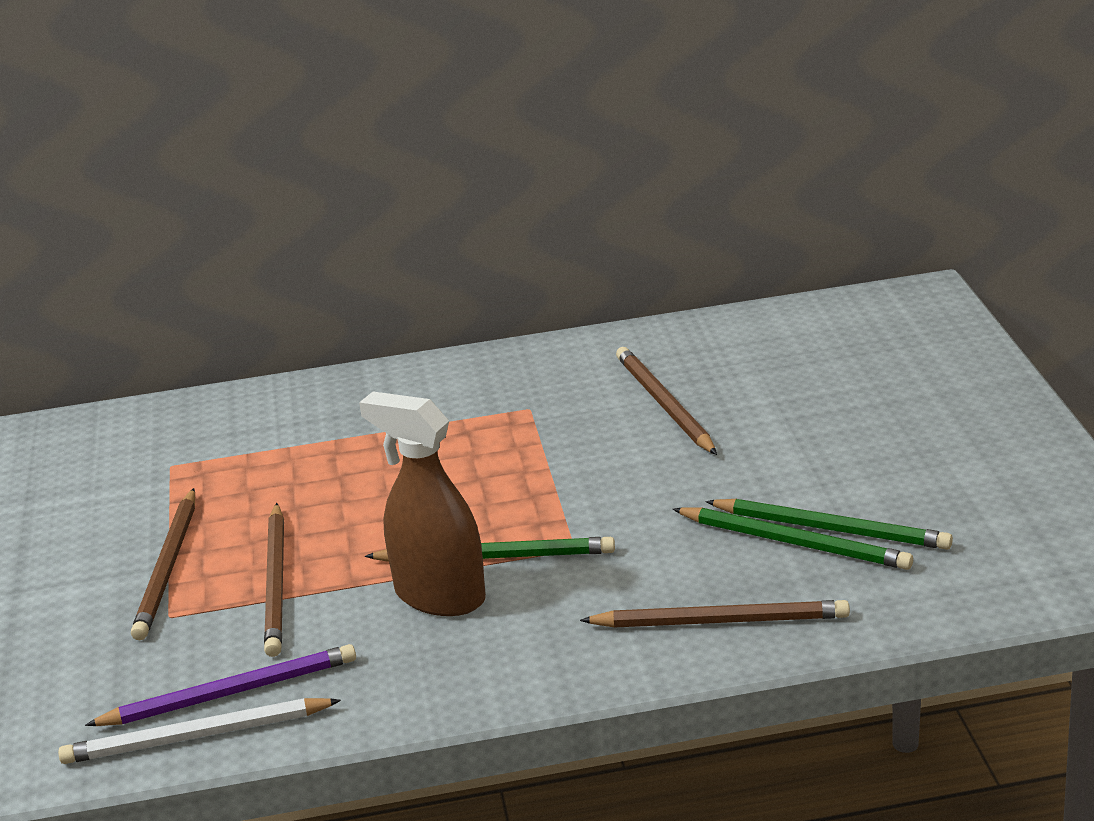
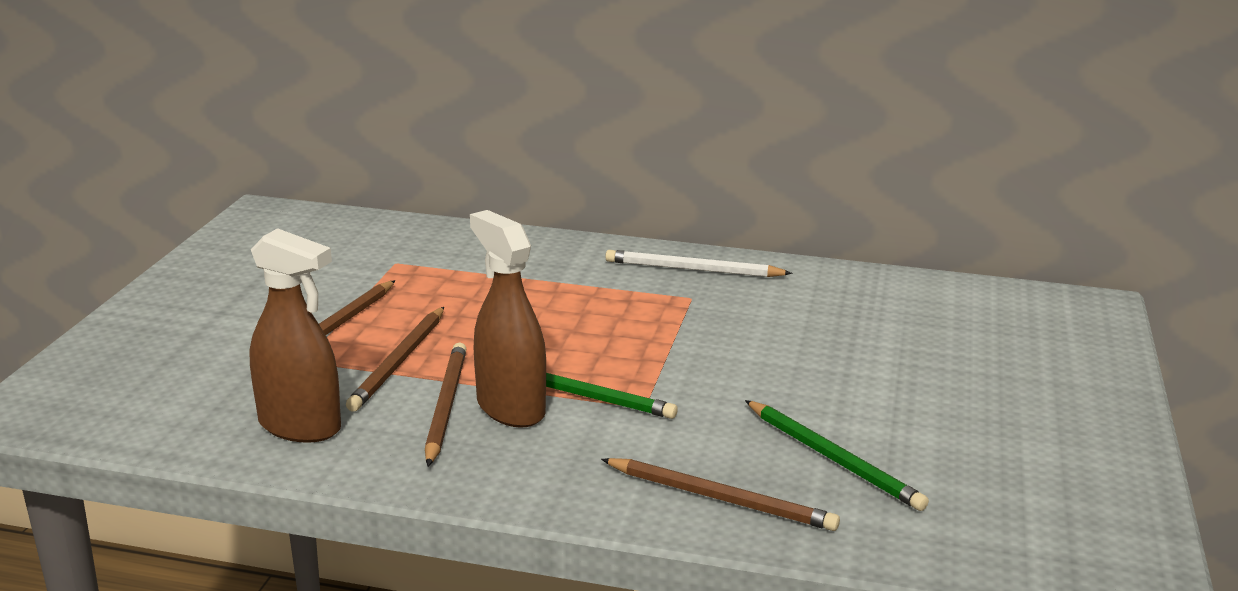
camera: 20 degrees right, 5 degrees down
white pencil [58,698,341,764] -> white pencil moved to [605,250,792,277]
purple pencil [85,644,356,726] -> brown spray bottle [249,228,341,443]
brown pencil [616,347,717,455] -> brown pencil moved to [425,342,466,466]
green pencil [705,499,953,550] -> none

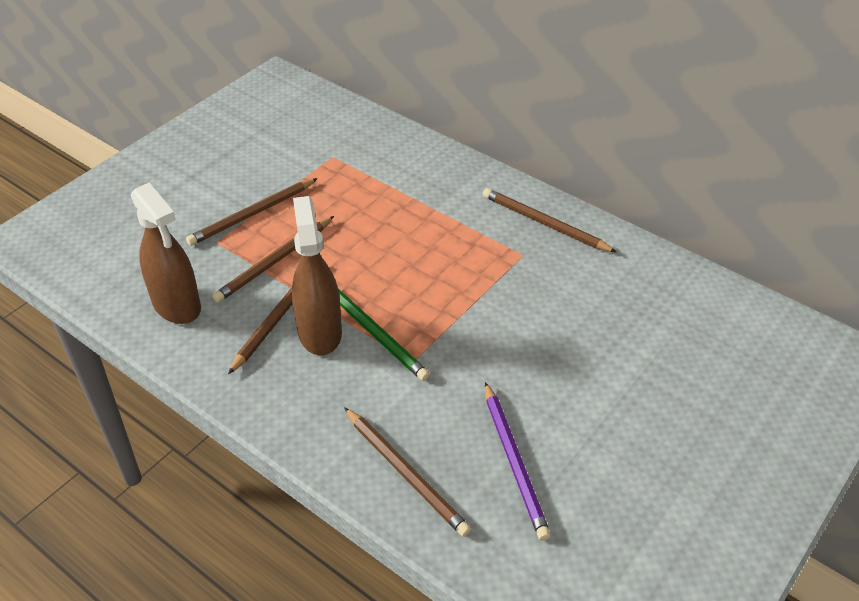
camera: 25 degrees right, 20 degrees up
white pencil [605,250,792,277] -> brown pencil [483,188,617,253]
green pencil [745,400,929,511] -> purple pencil [485,382,551,541]

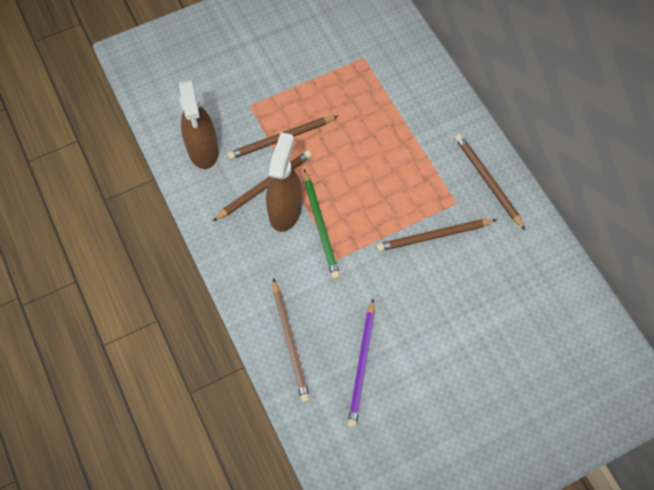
camera: 25 degrees right, 20 degrees up
brown pencil [186,178,318,246] -> brown pencil moved to [376,219,496,252]

